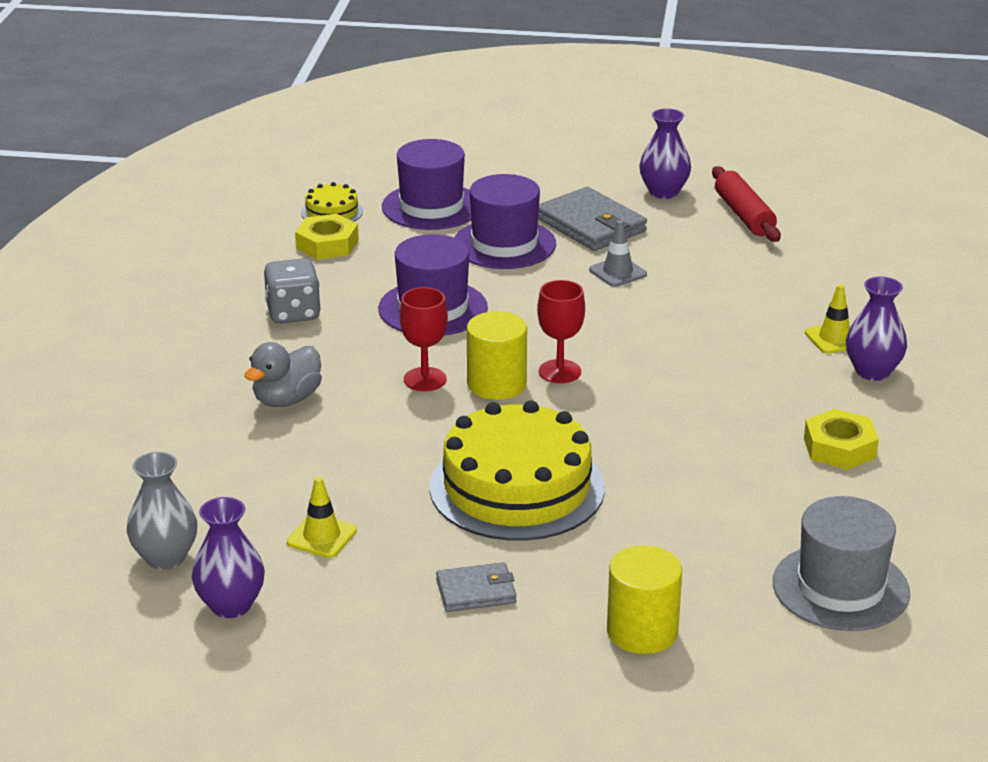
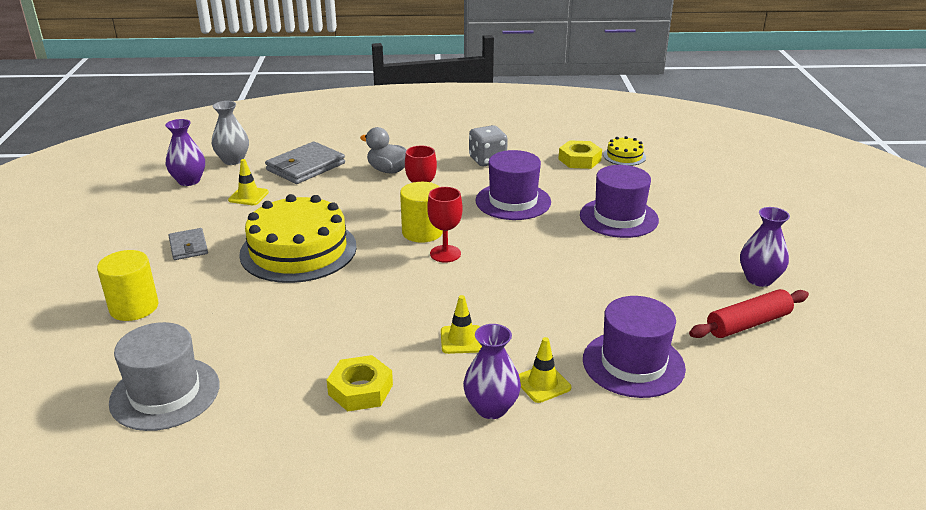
camera: 80 degrees right, 0 degrees up
purple hat [382,139,471,230] -> purple hat moved to [583,296,686,398]
grey wallet [538,187,647,251] -> grey wallet moved to [265,142,345,184]
grey traffic cone [589,220,647,287] -> none
none -> yellow traffic cone [441,295,482,354]

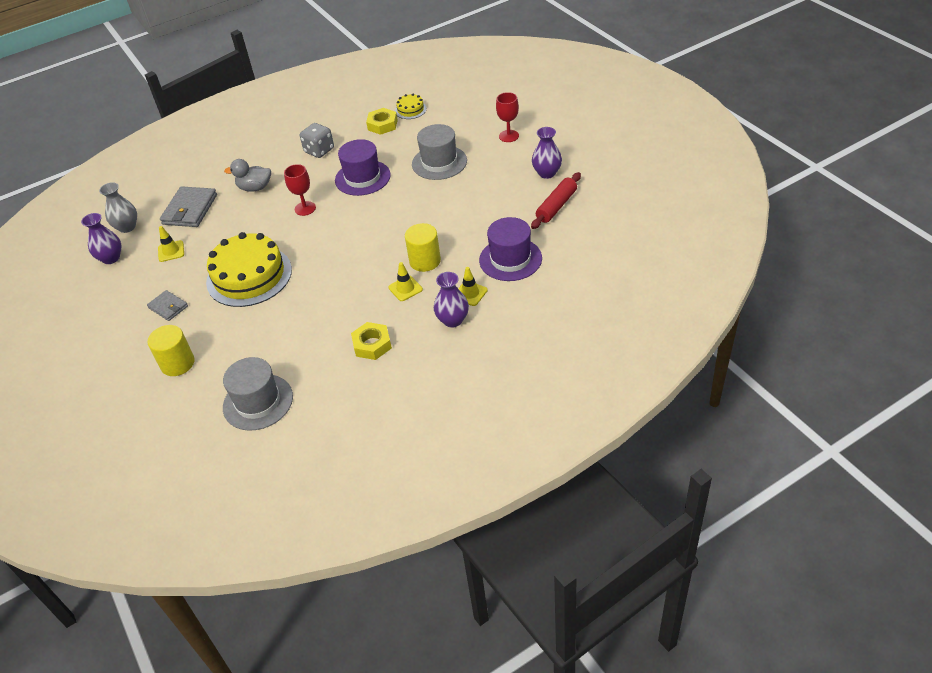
camera: 25 degrees left, 15 degrees up
yellow cylinder [400,182,443,243] -> yellow cylinder moved to [405,223,441,272]
red goblet [427,187,463,262] -> red goblet moved to [496,92,519,142]
purple hat [580,165,659,238] -> grey hat [412,124,467,180]

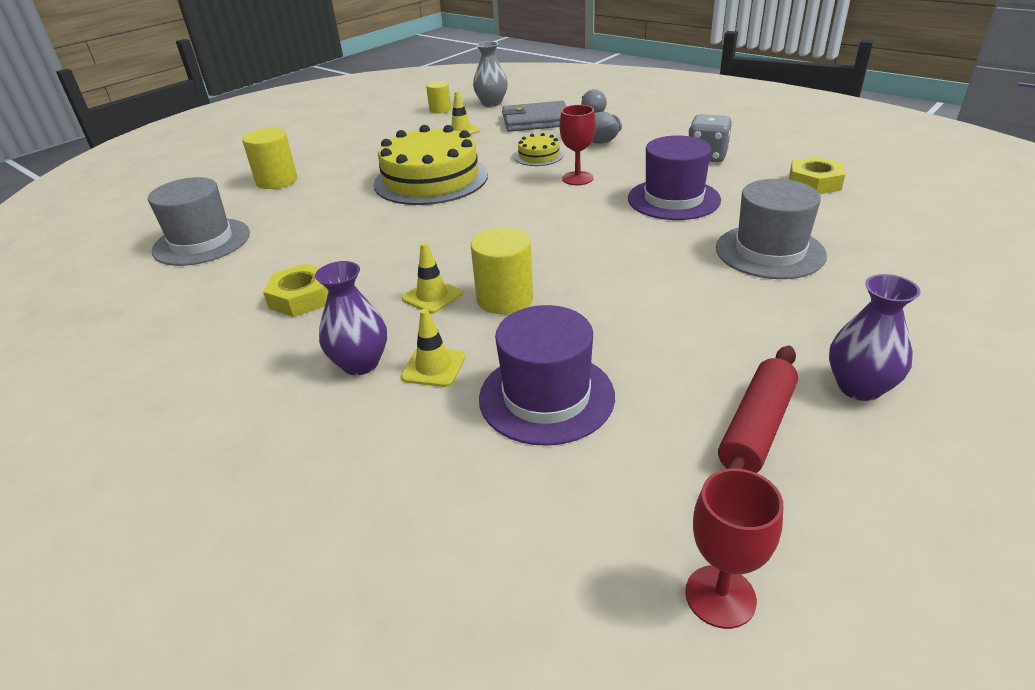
camera: 70 degrees right, 10 degrees down
purple vase [81,213,121,264] -> yellow cylinder [426,81,451,114]
grey wallet [147,290,188,321] -> none
yellow cake [395,94,427,119] -> yellow cake moved to [515,133,563,166]
red goblet [496,92,519,142] -> red goblet moved to [685,468,783,629]
red rolling pin [531,172,581,229] -> red rolling pin turned 75 degrees counterclockwise [718,346,798,473]

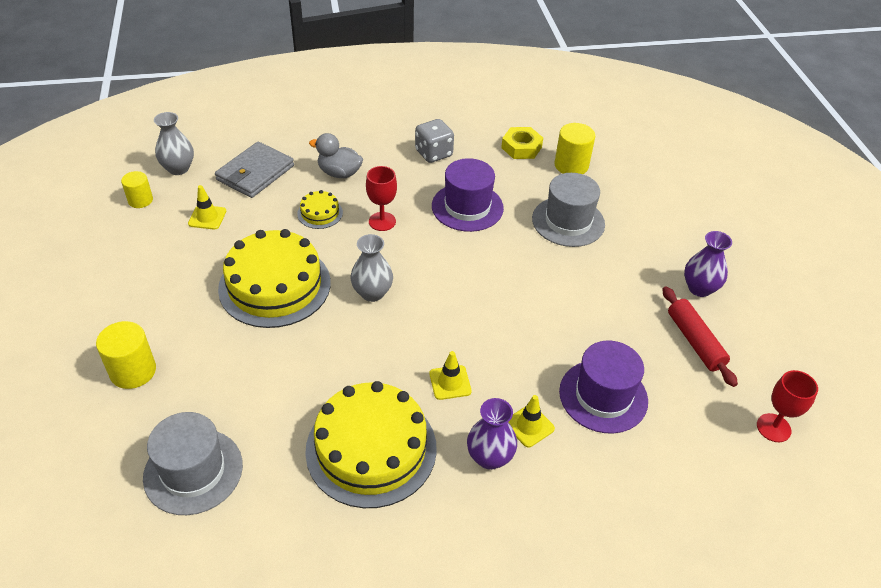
camera: 55 degrees left, 10 degrees up
yellow nut [263,264,329,317] -> yellow cake [305,381,437,508]
yellow cylinder [471,227,533,314] -> yellow cylinder moved to [554,123,595,174]
none -> grey vase [351,234,393,302]

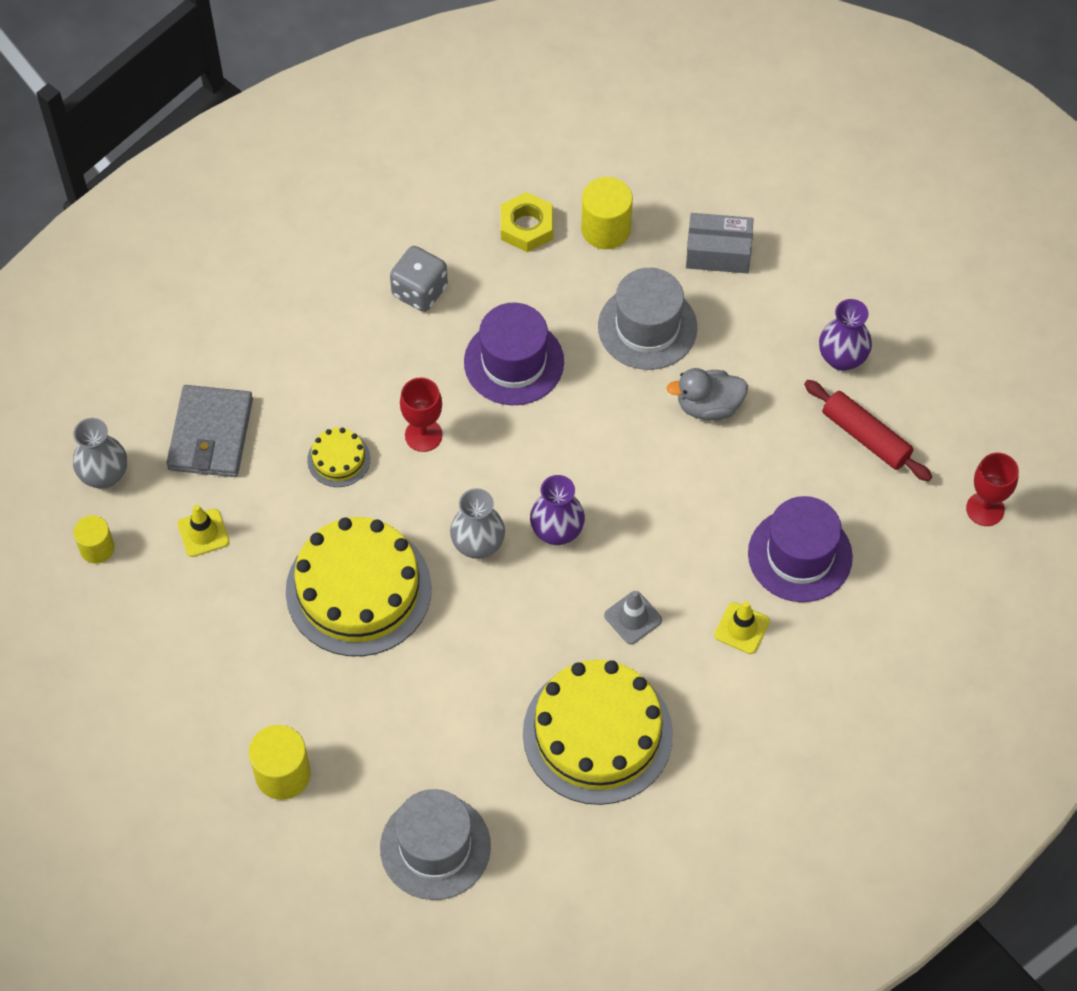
camera: 25 degrees left, 15 degrees up
grey duck [309,133,363,178] -> grey duck moved to [667,368,748,421]
yellow traffic cone [429,351,472,400] -> grey traffic cone [604,591,662,644]
purple vase [467,398,517,470] -> purple vase moved to [530,475,585,545]
none -> grey box [686,213,754,274]

